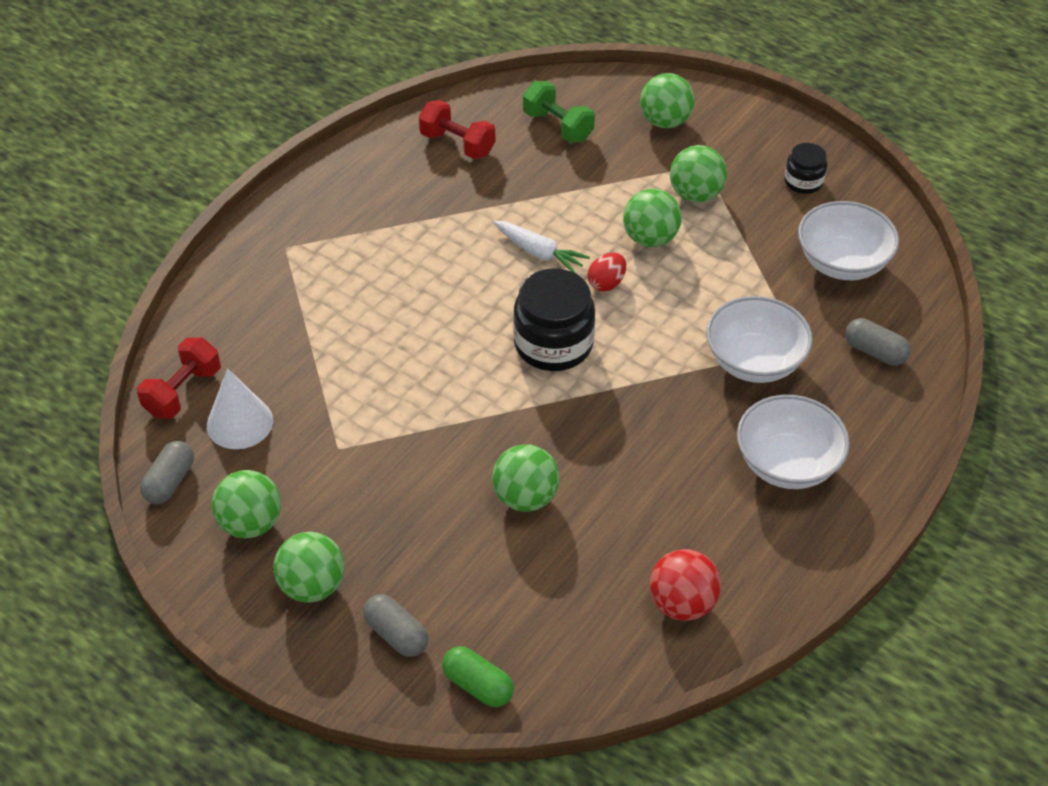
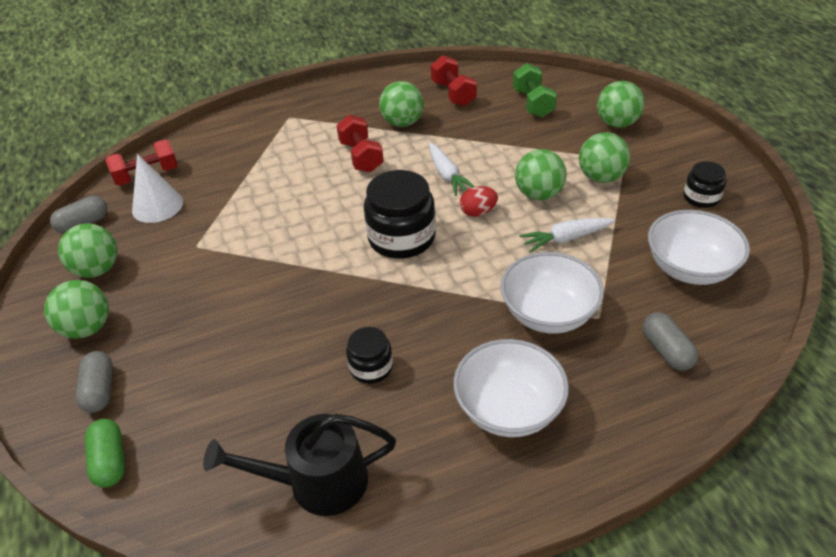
camera: 35 degrees right, 5 degrees down
green ball [492,444,560,512] -> green ball moved to [379,81,424,127]
red ball [650,549,721,621] -> black watering can [203,414,396,516]
none -> red dumbbell [336,115,384,172]
none -> black jar [346,327,393,384]
none -> white carrot [519,218,616,253]

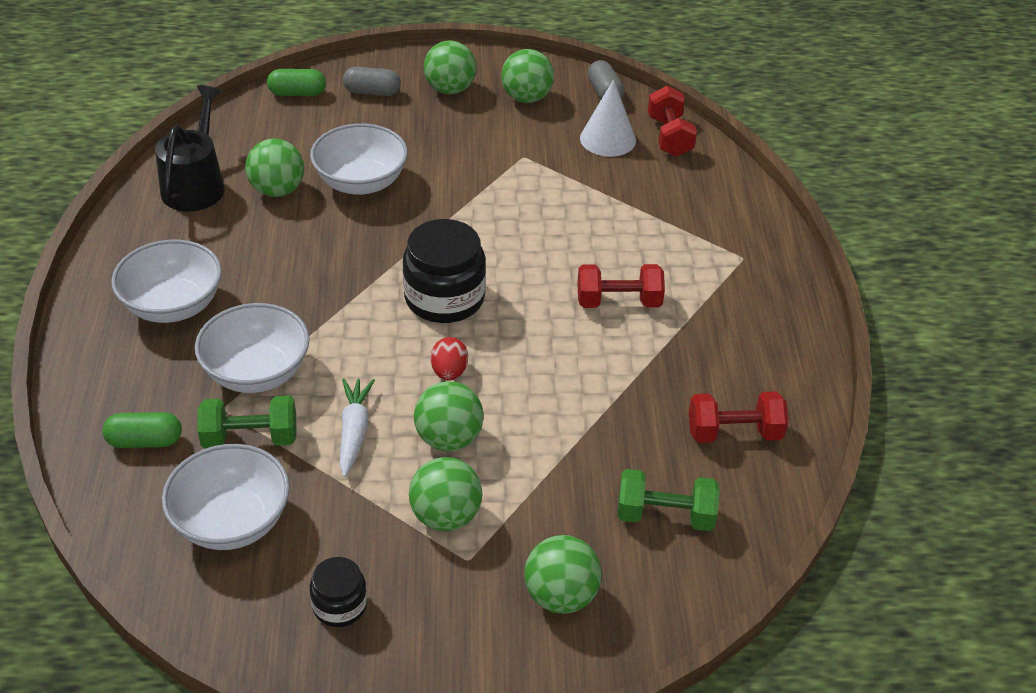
camera: 105 degrees right, 0 degrees up
black jar [346,327,393,384] -> none
green ball [379,81,424,127] -> green ball moved to [245,139,304,197]
white carrot [429,143,475,196] -> none
grey capsule [642,312,698,370] -> green capsule [102,412,182,448]
none -> green dumbbell [197,395,297,449]
none -> white bowl [310,123,408,195]

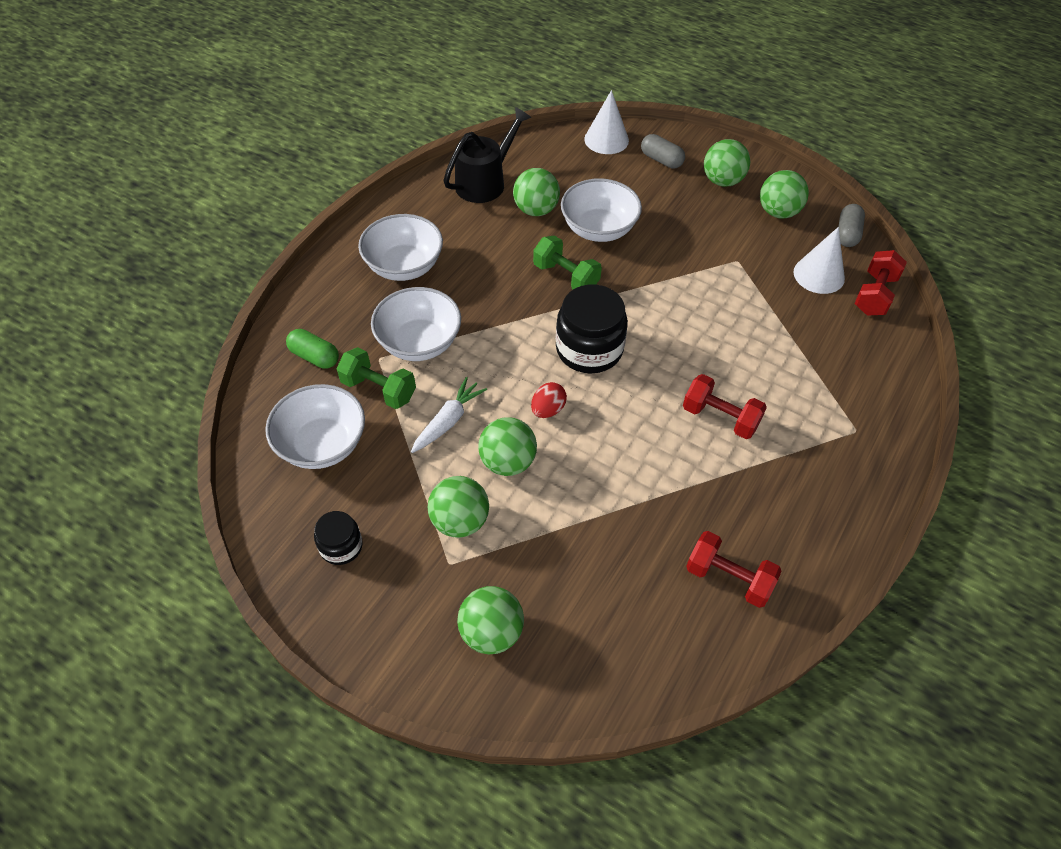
camera: 35 degrees right, 10 degrees up
green capsule [267,69,326,96] -> white cone [584,90,629,154]
green dumbbell [618,469,720,531] -> green dumbbell moved to [533,235,602,289]

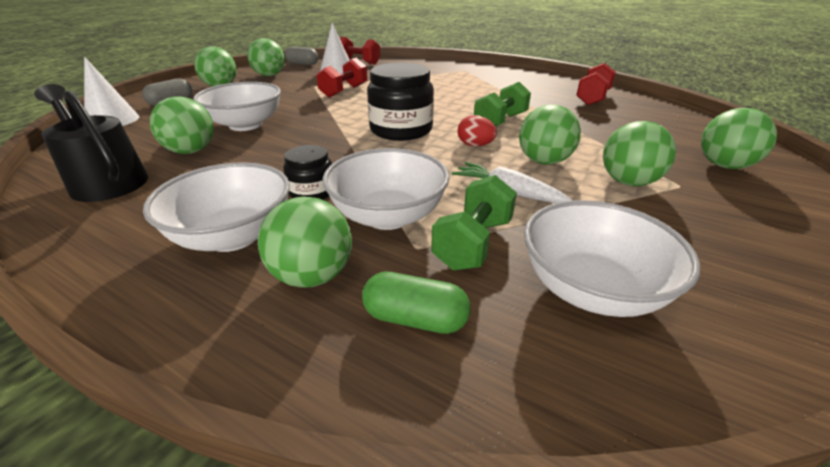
camera: 90 degrees left, 20 degrees down
green capsule [286,329,339,369] -> green capsule turned 75 degrees clockwise [362,272,471,334]
black jar [314,511,363,565] -> black jar moved to [283,145,332,200]
green dumbbell [533,235,602,289] -> green dumbbell moved to [474,82,531,126]
red dumbbell [683,374,767,439] -> red dumbbell moved to [316,58,367,98]
none -> green ball [258,196,352,288]

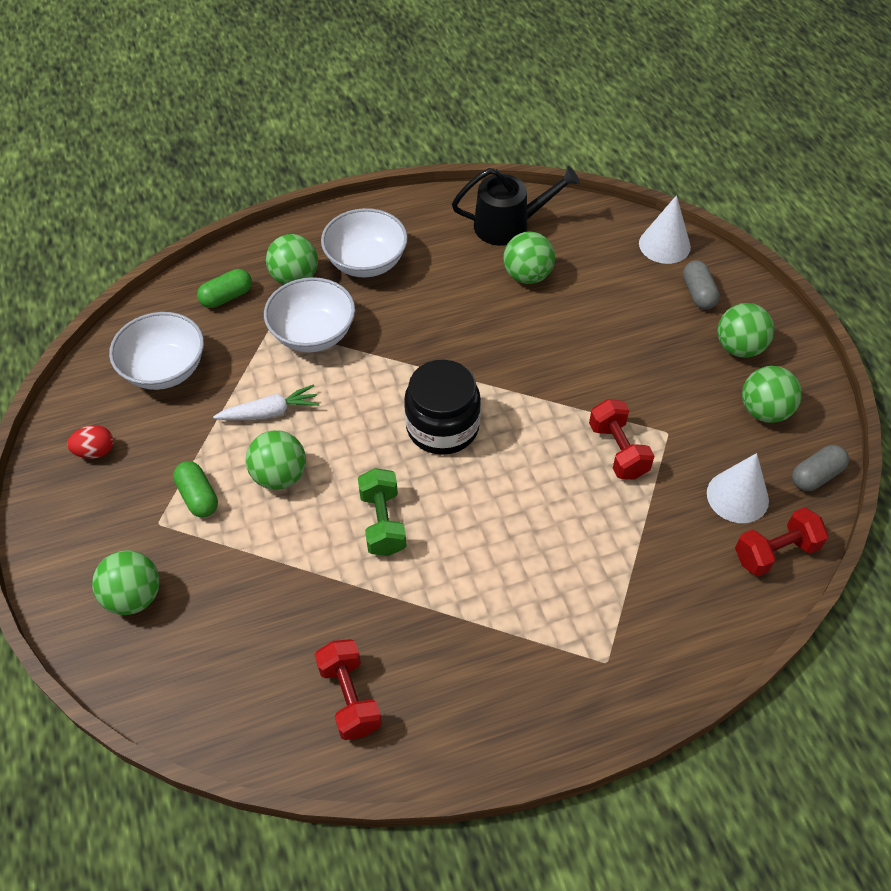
camera: 130 degrees right, 20 degrees up
white bowl [193,82,281,131] -> none
black jar [283,145,332,200] -> none
green dumbbell [431,175,517,271] -> none
red egg [458,115,497,147] -> red egg moved to [67,425,113,459]
green ball [603,121,676,186] -> green capsule [173,461,218,517]

